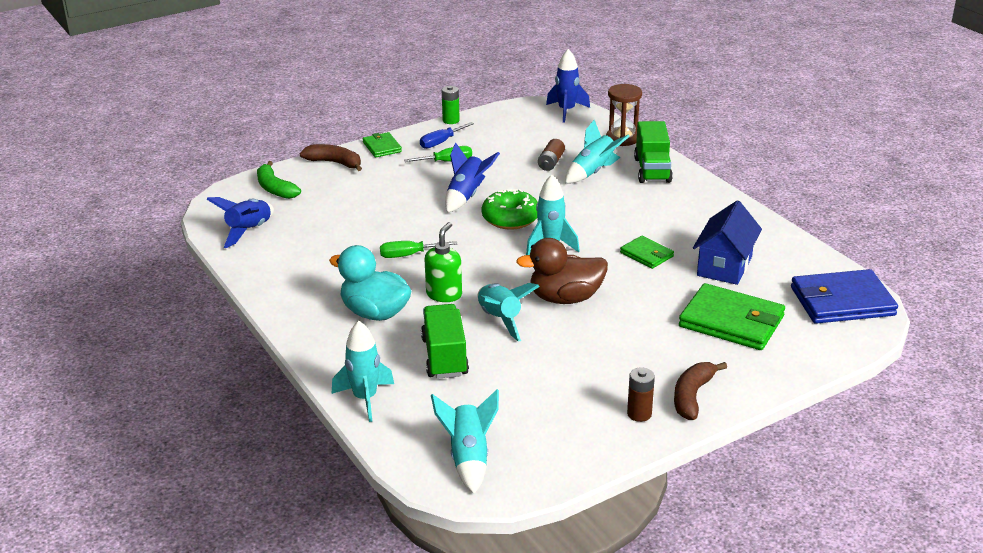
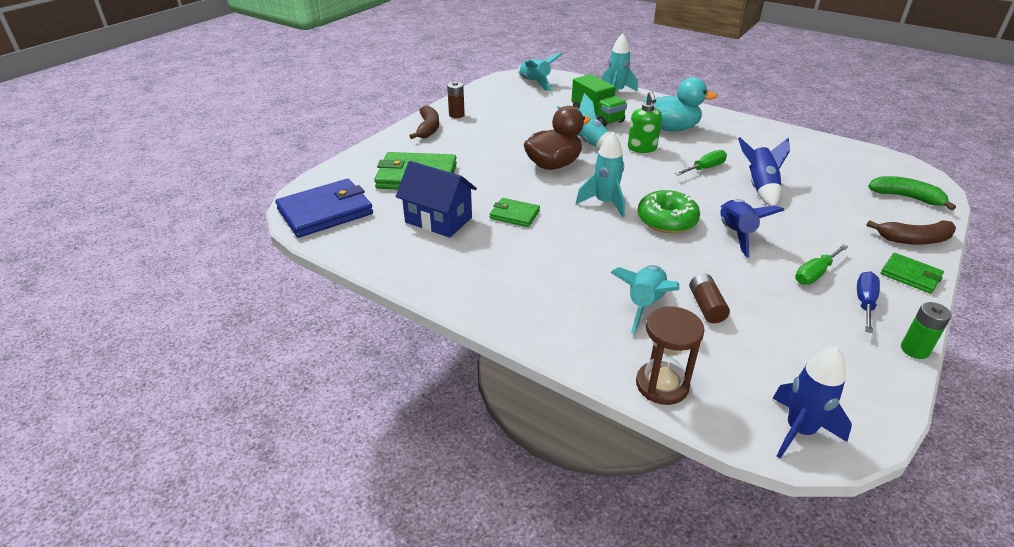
camera: 155 degrees right, 5 degrees up
blue rocket [206,197,274,248] -> blue rocket moved to [738,137,790,206]
green truck [634,121,673,183] -> none
blue house [693,200,762,285] -> blue house turned 60 degrees counterclockwise [396,161,477,238]

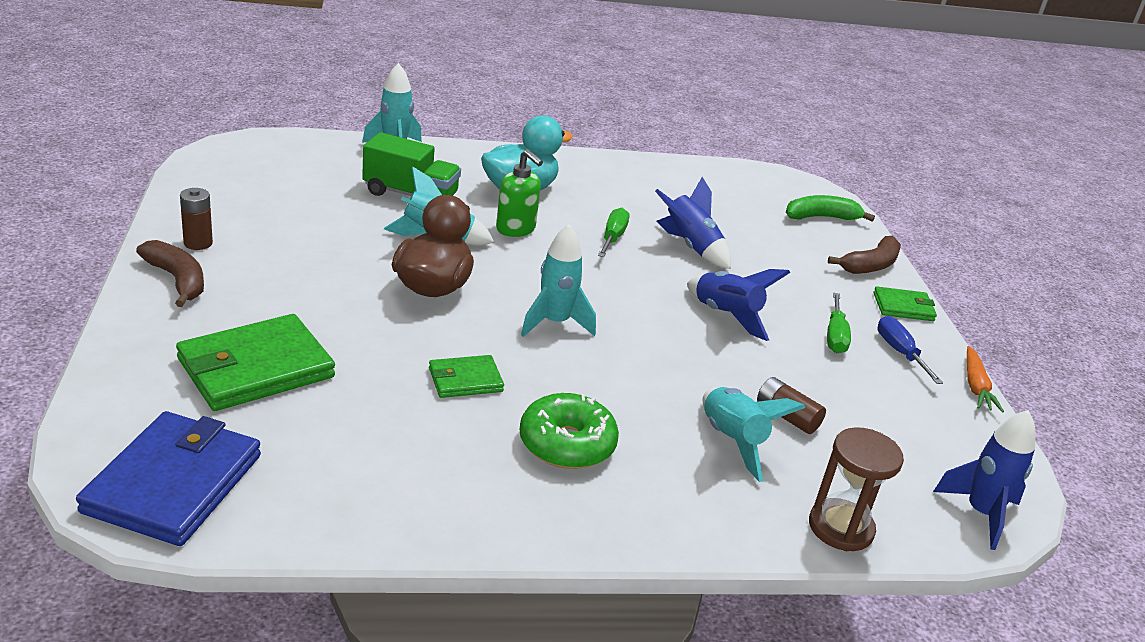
camera: 45 degrees left, 5 degrees down
blue house [396,161,477,238] -> none
turquoise rocket [518,53,563,91] -> none
green donut [638,190,700,233] -> green donut moved to [519,393,619,469]
green battery [901,302,952,359] -> orange carrot [967,346,1004,412]

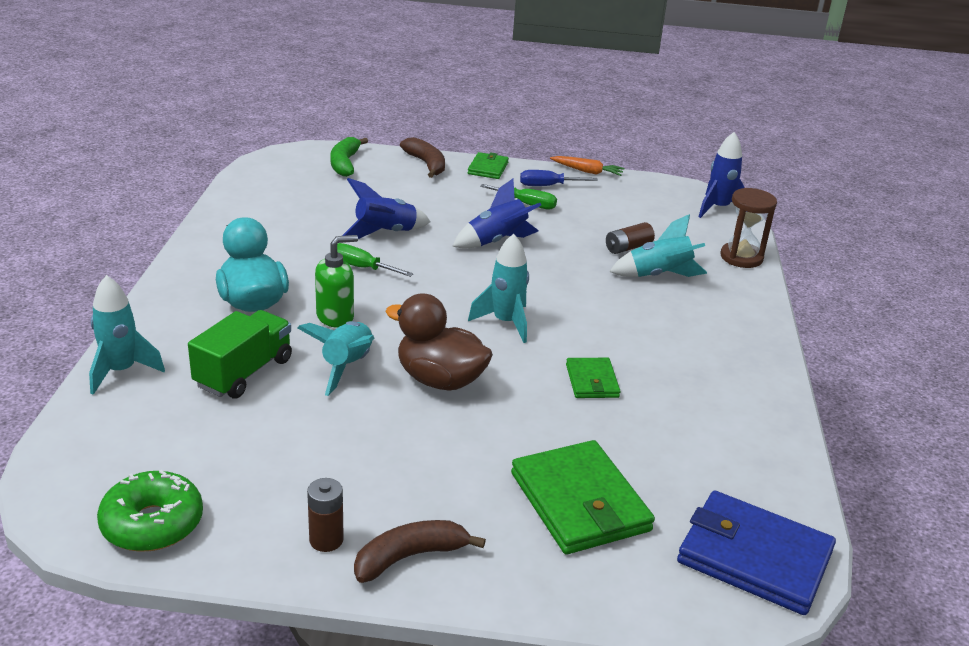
camera: 75 degrees left, 0 degrees up
green donut [519,393,619,469] -> green donut moved to [97,470,203,552]

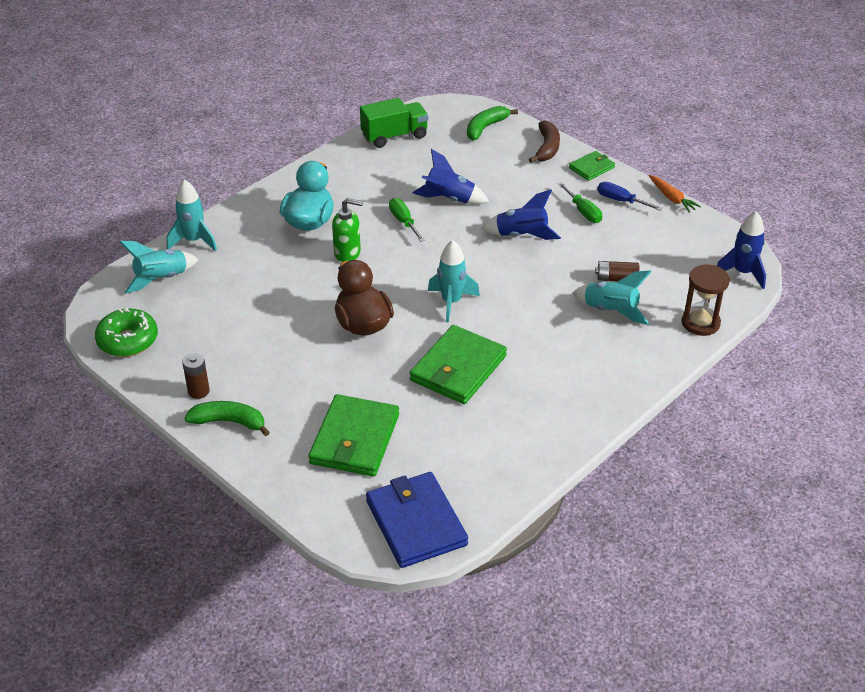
camera: 40 degrees right, 10 degrees up
green truck [188,310,292,399] -> green truck moved to [360,98,429,148]
turquoise rocket [297,321,375,396] -> turquoise rocket moved to [120,241,199,293]
brown banana [354,520,486,583] -> green banana [185,401,270,436]
green wallet [566,358,620,398] -> green wallet [410,325,507,404], size x1.88

